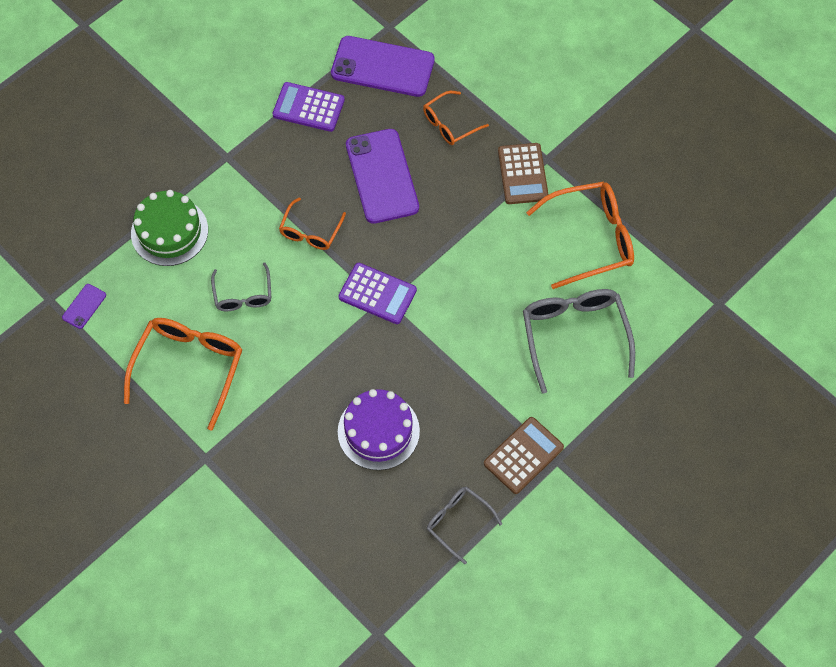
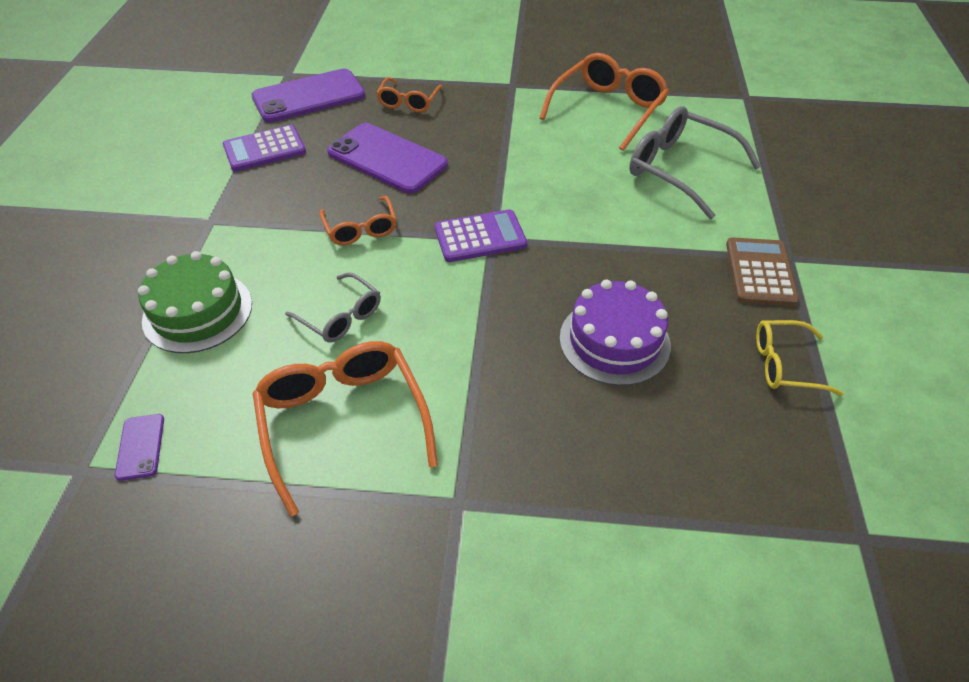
camera: 40 degrees left, 15 degrees down
grey glasses [427,486,502,564] -> yellow glasses [756,320,843,396]
brown calculator [498,143,549,204] -> none

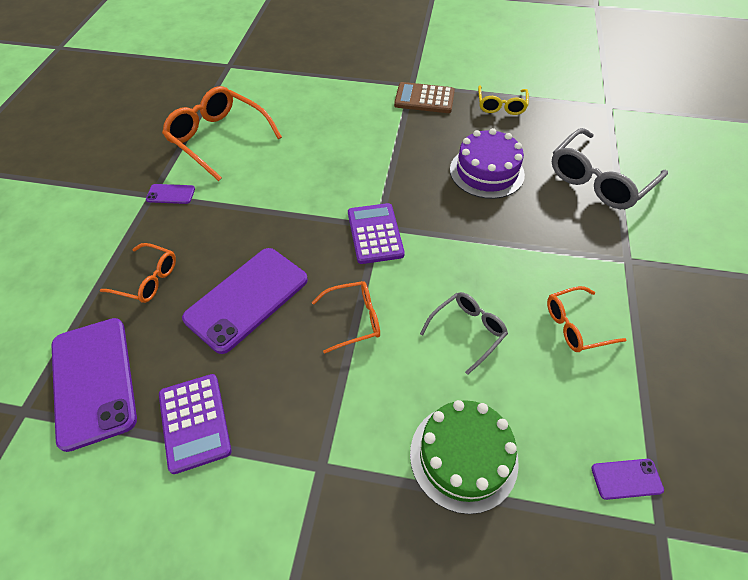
camera: 85 degrees left, 5 degrees up
orange glasses [253,341,438,517] -> orange glasses [547,286,627,352], size x0.57
grey glasses [629,106,761,219] -> grey glasses moved to [552,128,668,209]
none -> purple phone [146,184,195,204]

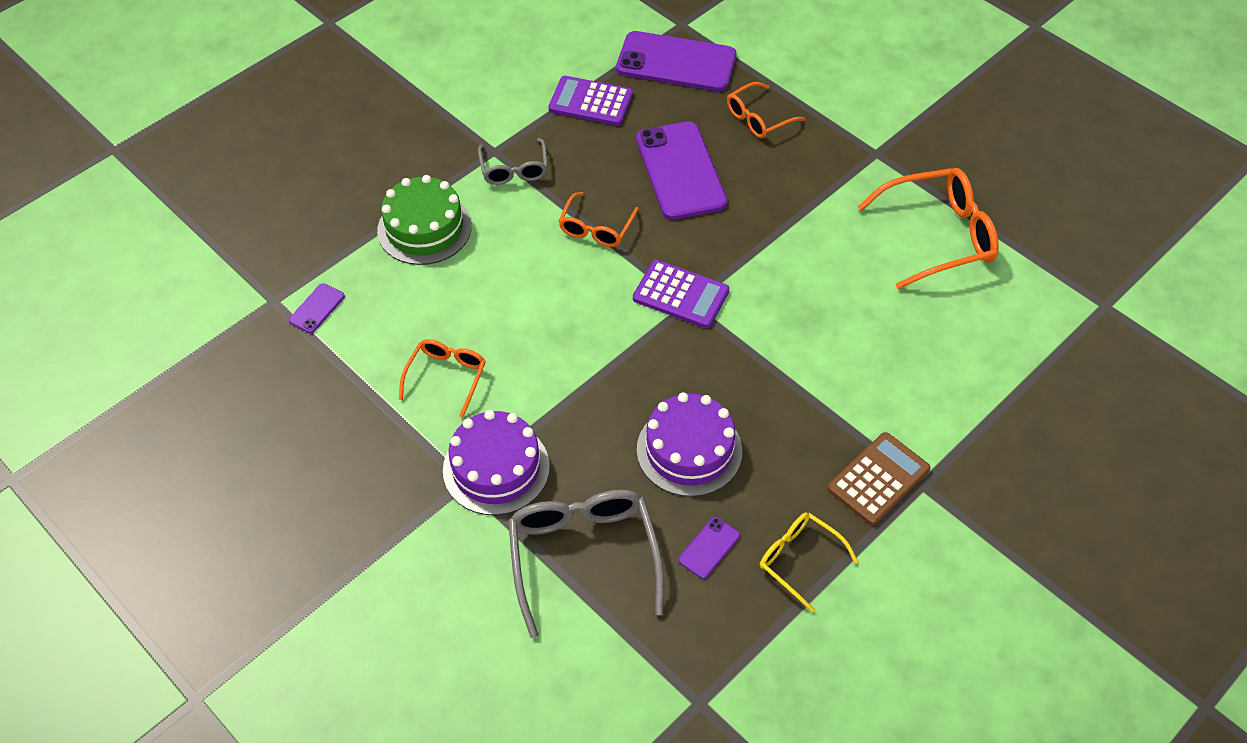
camera: 125 degrees right, 0 degrees up
purple phone [146,184,195,204] -> purple phone moved to [678,517,740,579]
grey glasses [420,292,508,375] -> grey glasses moved to [478,138,548,185]
none -> purple cake [443,410,550,515]

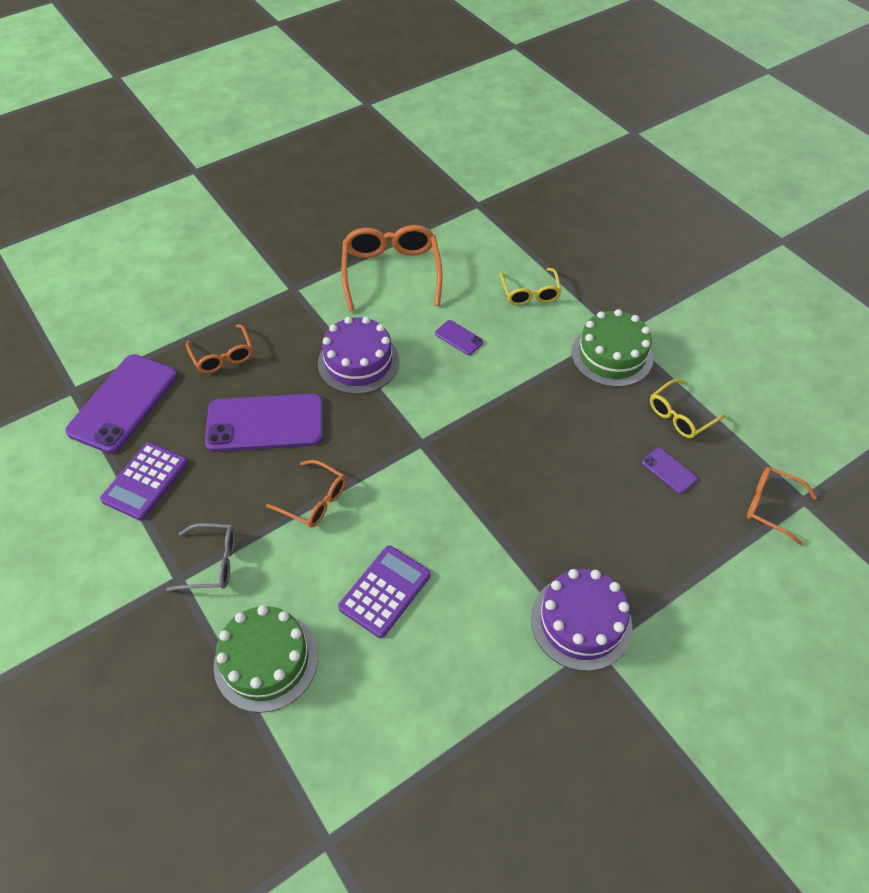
camera: 80 degrees left, 0 degrees up
purple phone [289,283,345,333] -> purple phone moved to [435,320,484,355]
orange glasses [399,339,486,418] -> orange glasses moved to [747,467,817,545]
grey glasses [508,490,664,638] -> none
purple calculator [633,260,729,328] -> purple calculator moved to [338,546,431,638]
purple cake [637,392,742,497] -> purple cake moved to [318,316,399,394]
brown calculator [828,432,930,525] -> green cake [571,309,653,387]
none -> yellow glasses [500,268,561,305]

